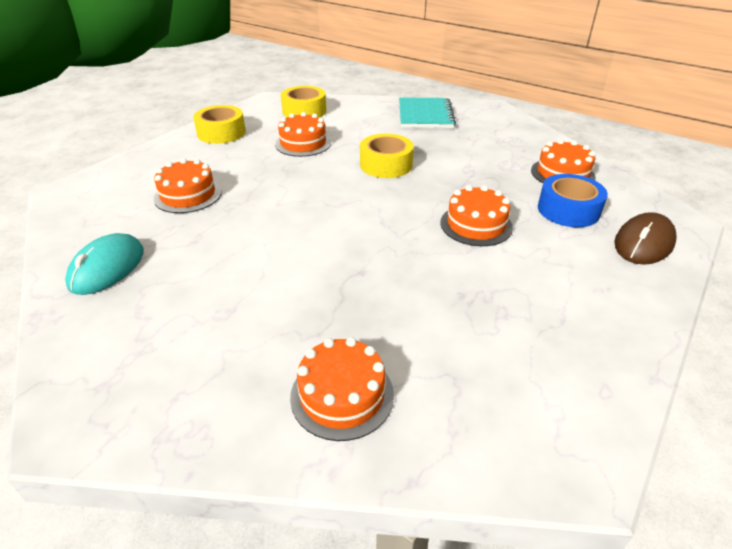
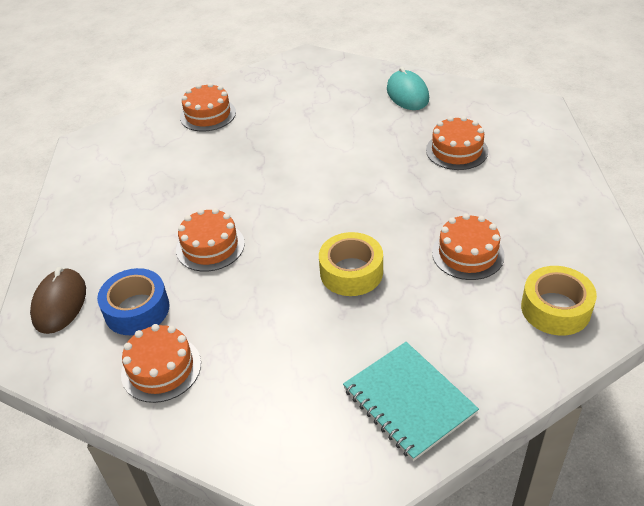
camera: 145 degrees right, 5 degrees up
yellow tape [193,105,246,144] -> none

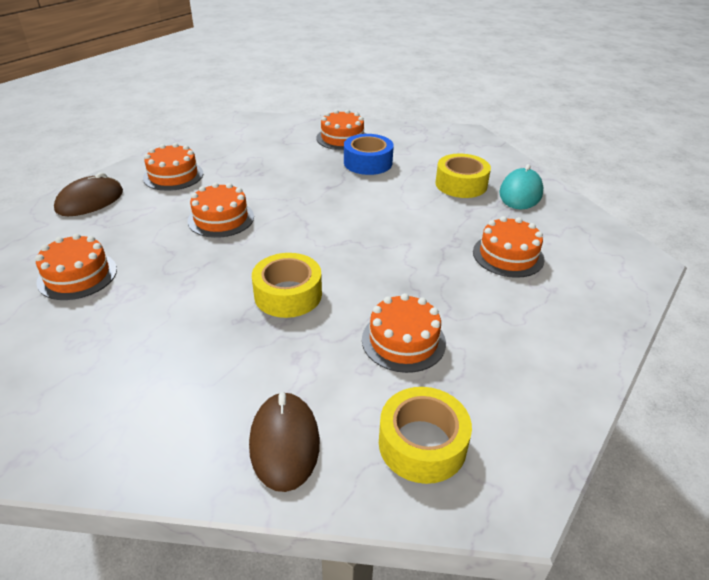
camera: 35 degrees right, 5 degrees down
blue tape [97,268,170,335] -> blue tape moved to [344,134,394,175]
turquoise notebook [343,342,479,461] -> none
none -> orange cake [143,143,203,191]
none -> brown mouse [249,392,320,492]
none -> yellow tape [435,154,491,198]

